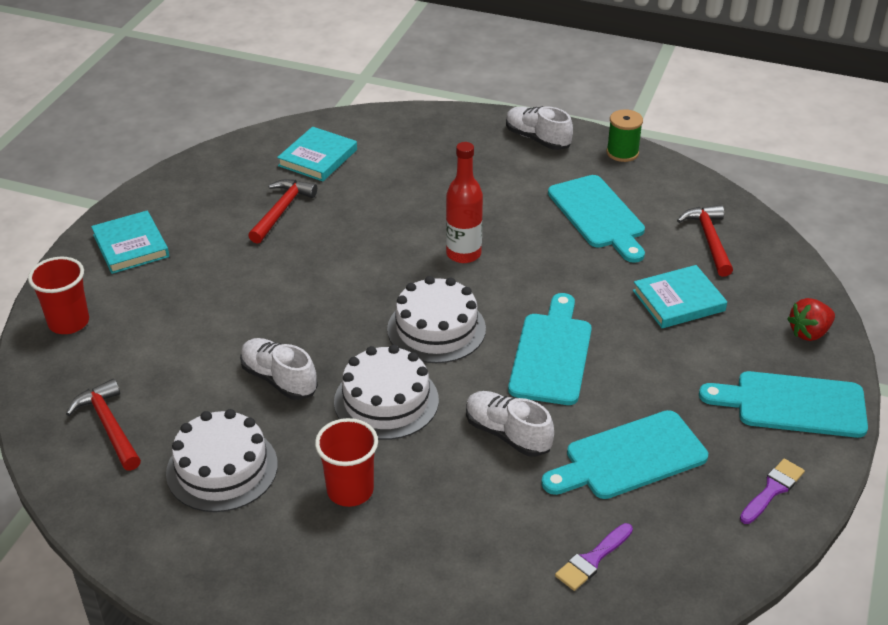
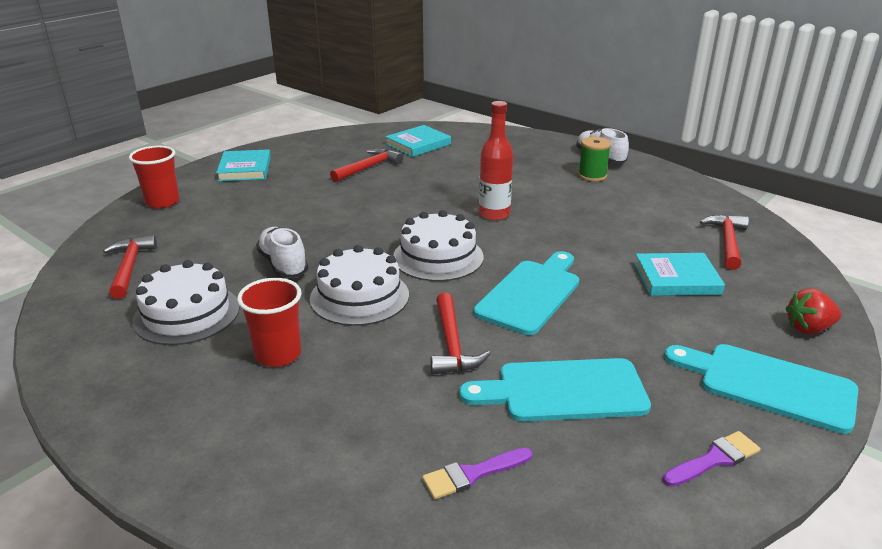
camera: 20 degrees right, 10 degrees down
white shoe [466,391,554,457] -> red hammer [430,293,491,375]
turquoise cutting board [548,175,645,263] -> none
green spool [607,109,643,162] -> green spool moved to [578,137,611,182]

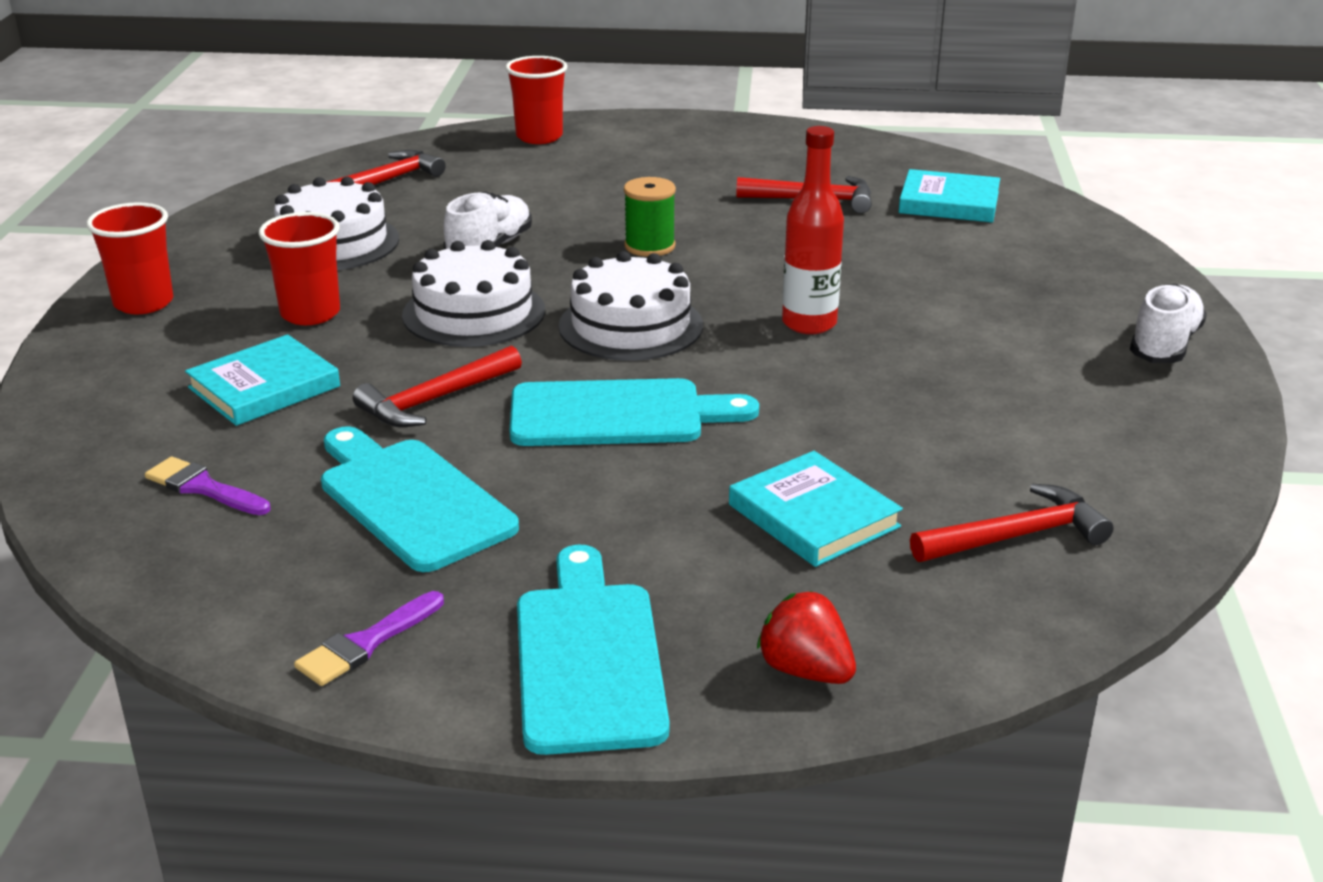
camera: 55 degrees right, 0 degrees up
turquoise book [216,149,271,182] -> turquoise book moved to [185,334,340,426]
green spool [578,137,611,182] -> green spool moved to [624,177,676,257]
purple brush [663,431,761,487] -> purple brush turned 105 degrees clockwise [294,591,444,686]
none -> red cup [86,202,173,314]

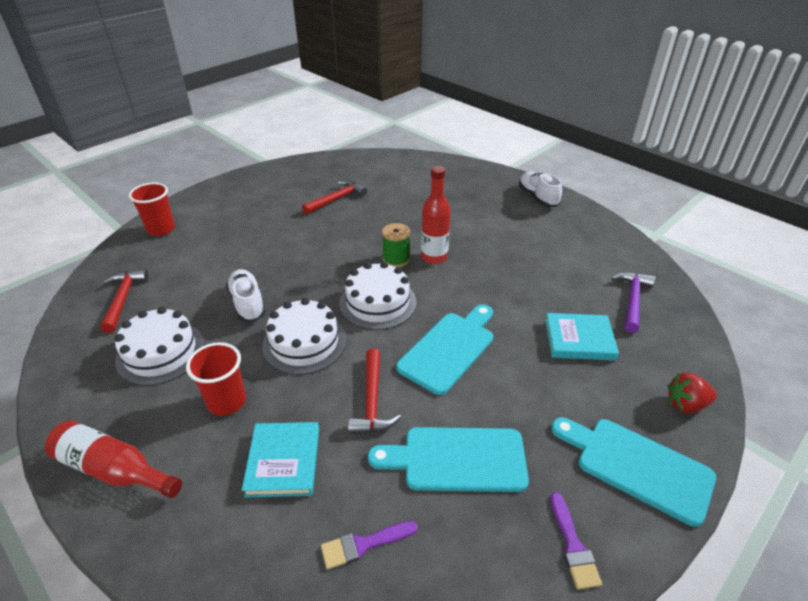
camera: 50 degrees left, 10 degrees up
red cup [86,202,173,314] -> red bottle [45,420,182,498]
green spool [624,177,676,257] -> green spool moved to [382,223,410,267]
turquoise book [899,169,1000,222] -> none
red hammer [910,484,1113,562] -> purple hammer [611,272,655,333]

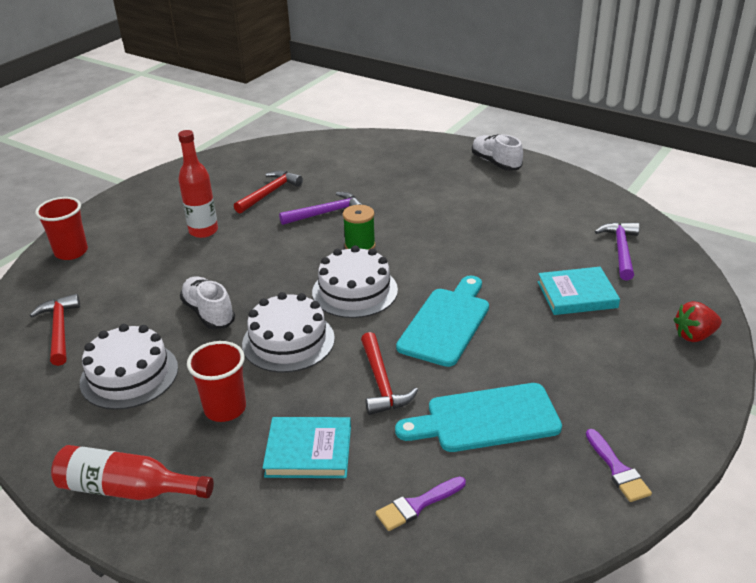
camera: 10 degrees left, 5 degrees down
turquoise book [242,422,319,498] -> turquoise book turned 75 degrees counterclockwise [263,417,351,478]
red bottle [421,166,451,264] -> red bottle moved to [178,130,218,238]
turquoise cutting board [551,417,716,527] -> none
none -> purple hammer [279,192,363,225]

